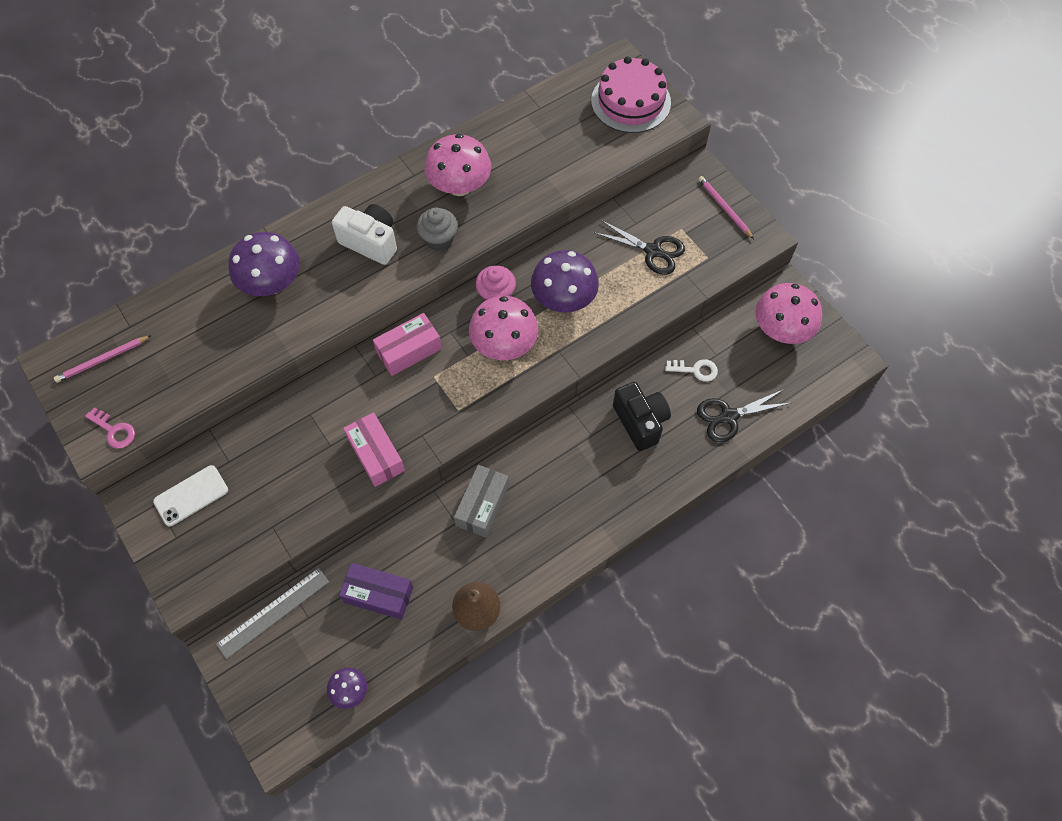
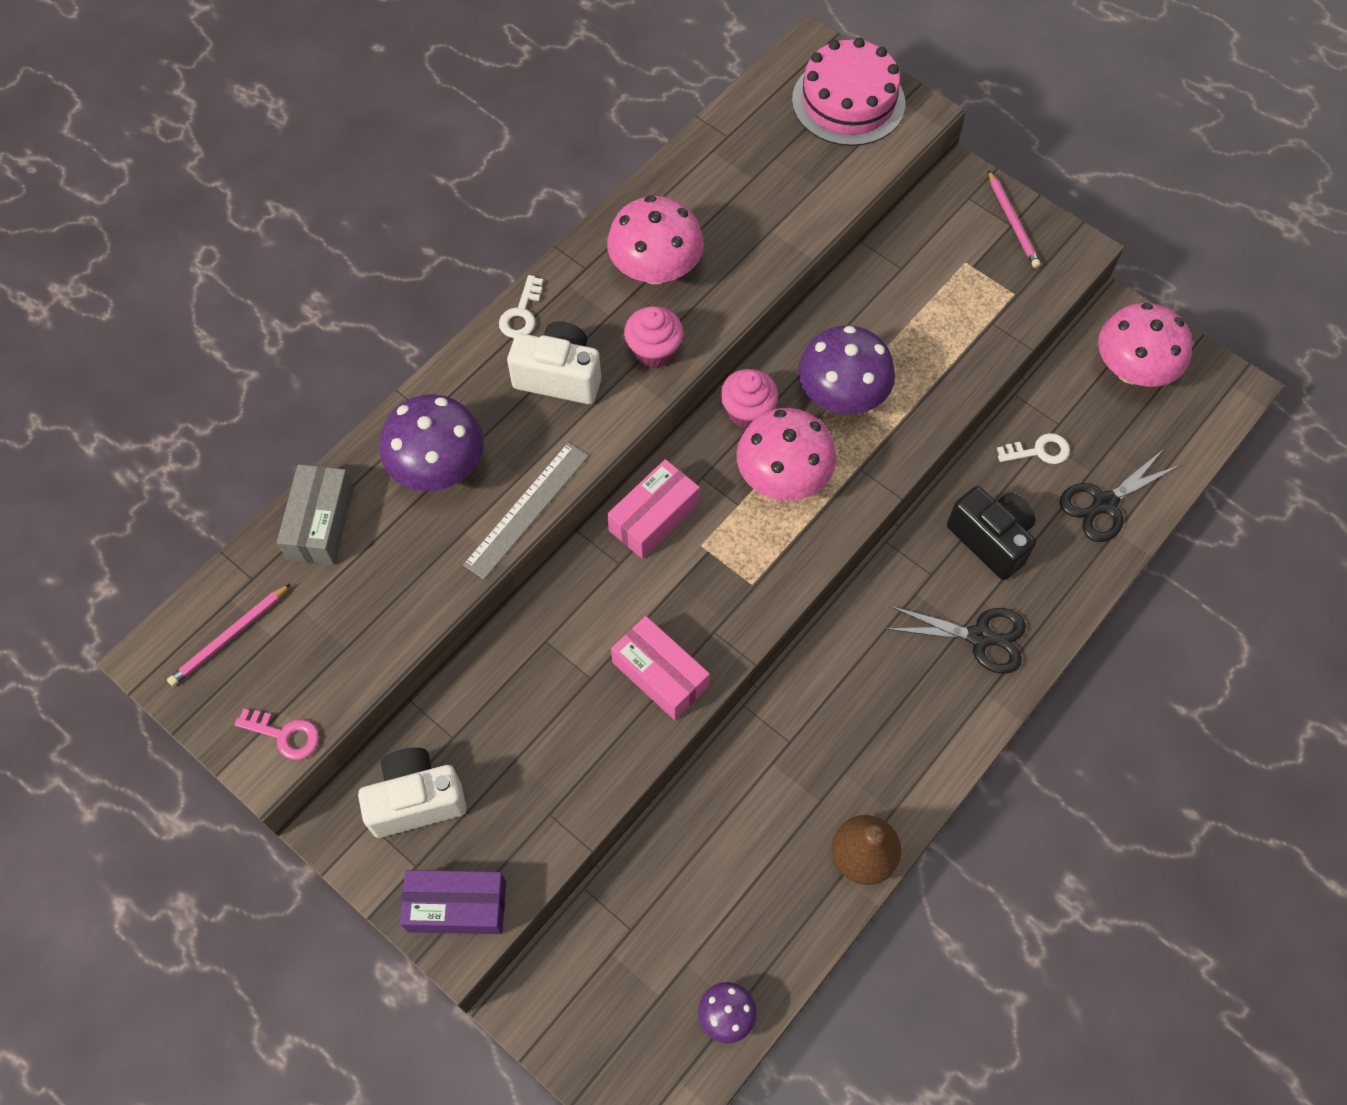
camera: 15 degrees left, 0 degrees up
white phone [153,465,228,526] -> white camera [358,748,467,838]
grey ruler [216,568,329,659] -> grey ruler moved to [463,443,589,579]
purple box [339,563,413,620] -> purple box moved to [400,870,506,934]
grey cupcake [417,207,458,251] -> pink cupcake [624,306,683,368]
grey box [454,465,509,538] -> grey box moved to [277,464,354,565]
black scissors [594,220,685,275] -> black scissors moved to [885,606,1026,674]
pink pencil [698,176,754,239] -> pink pencil turned 150 degrees counterclockwise [988,170,1041,268]
none -> white key [499,275,543,338]

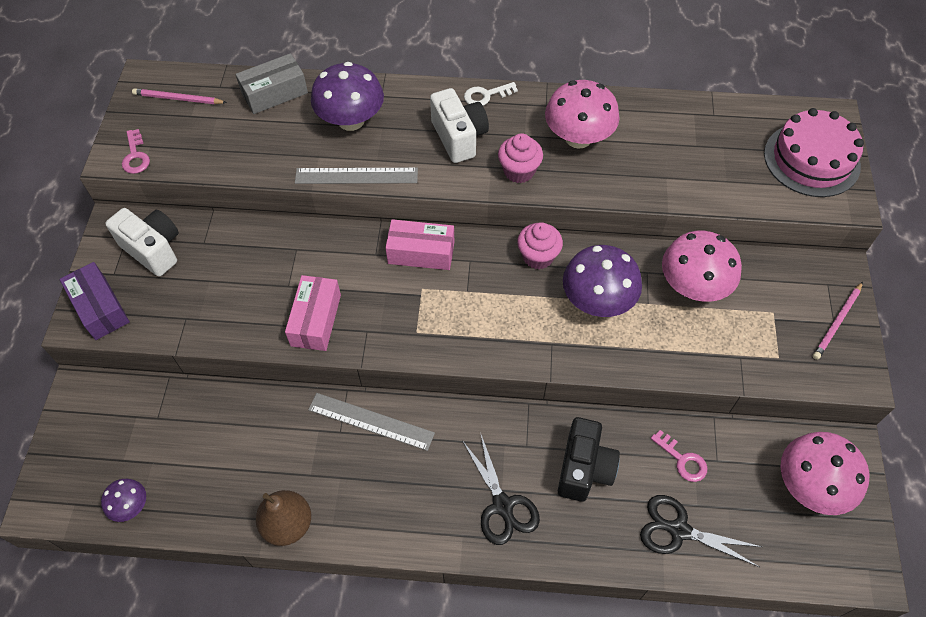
camera: 55 degrees right, 5 degrees down
pink mushroom [736,408,836,501] -> pink mushroom moved to [662,231,742,302]
white key [997,433,1070,464] -> pink key [651,430,707,482]
none -> grey ruler [308,393,435,451]

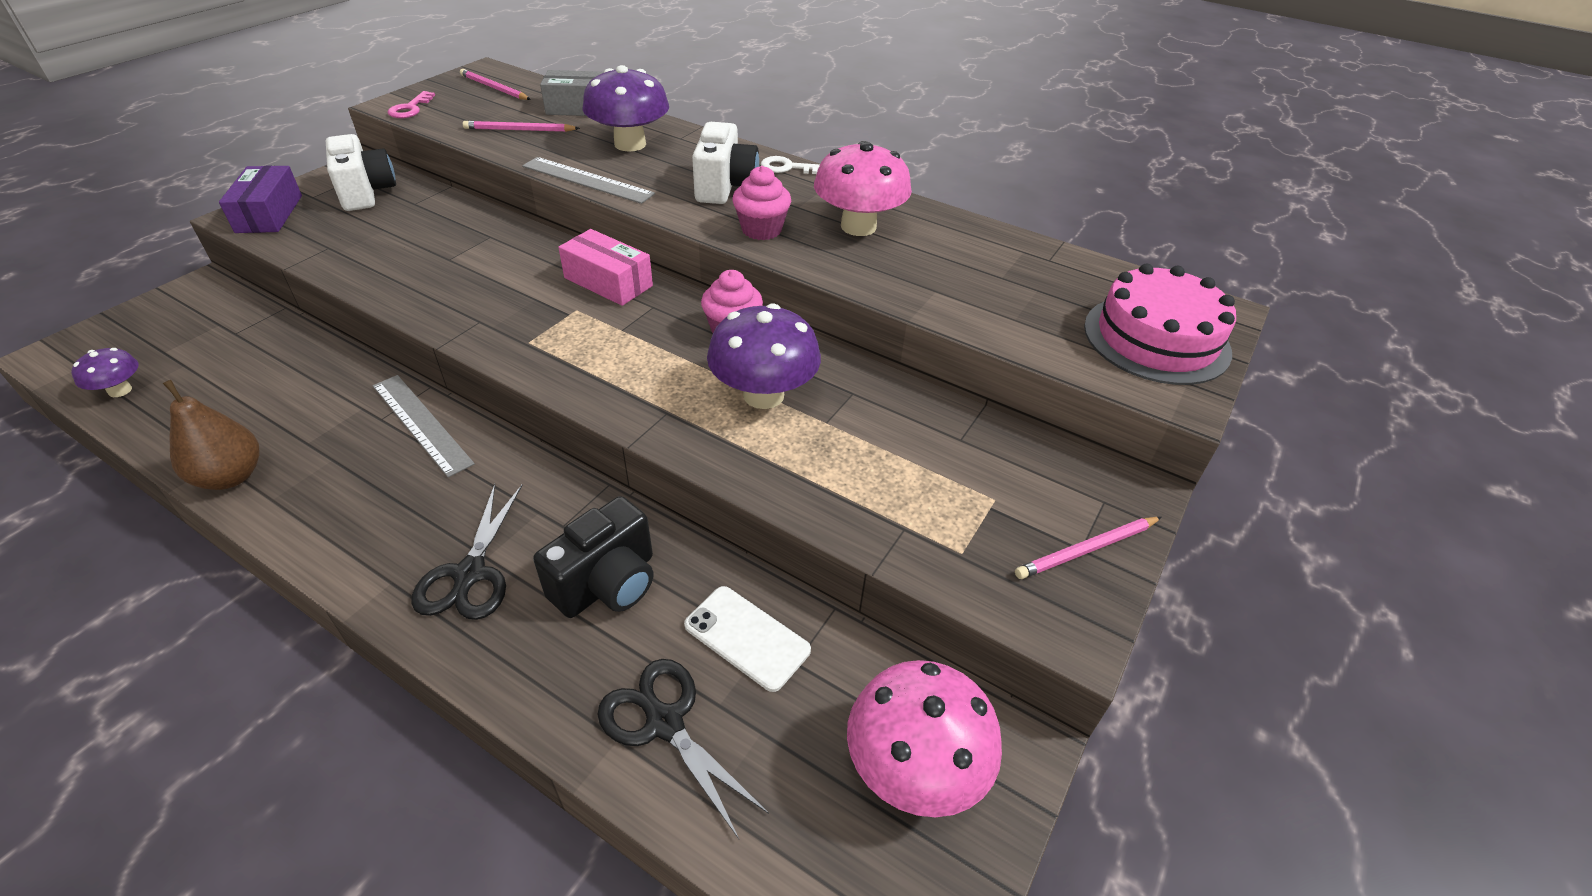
camera: 25 degrees right, 15 degrees down
pink box [285,275,341,351] -> none
pink key [651,430,707,482] -> white phone [684,586,811,692]
pink mushroom [662,231,742,302] -> none
none -> pink pencil [463,121,580,132]

